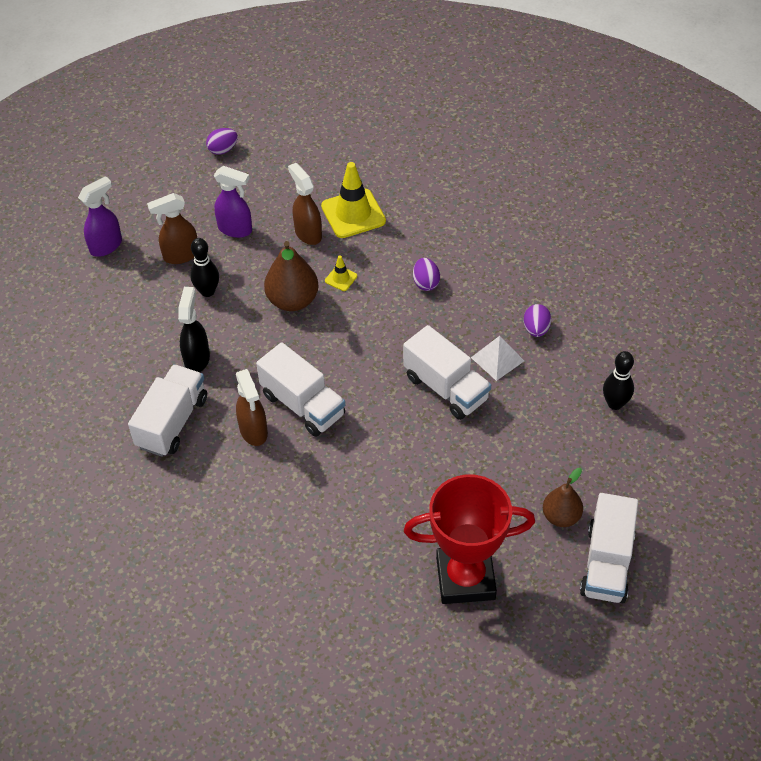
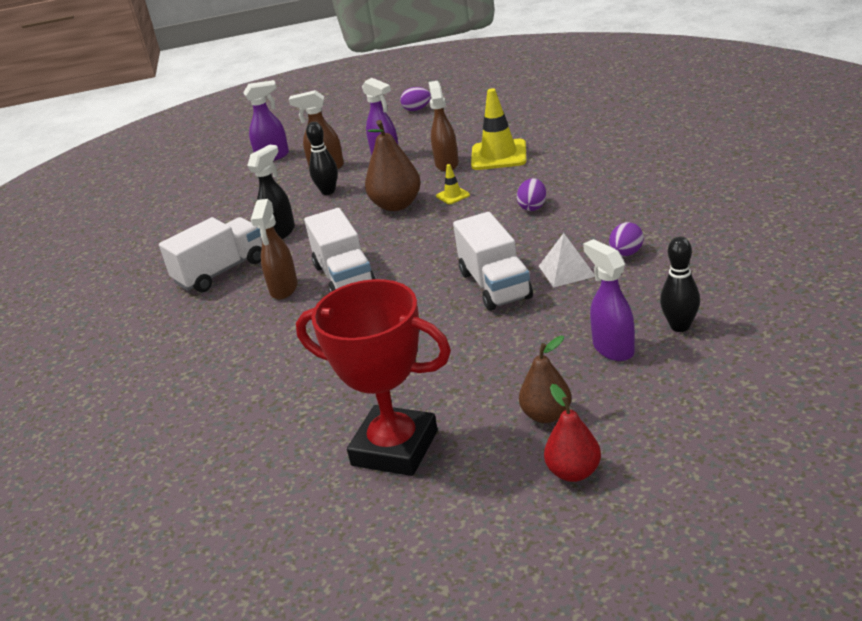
camera: 30 degrees right, 20 degrees down
white truck [580,493,638,603] -> red pear [544,384,601,482]
none -> purple spray bottle [583,239,635,361]

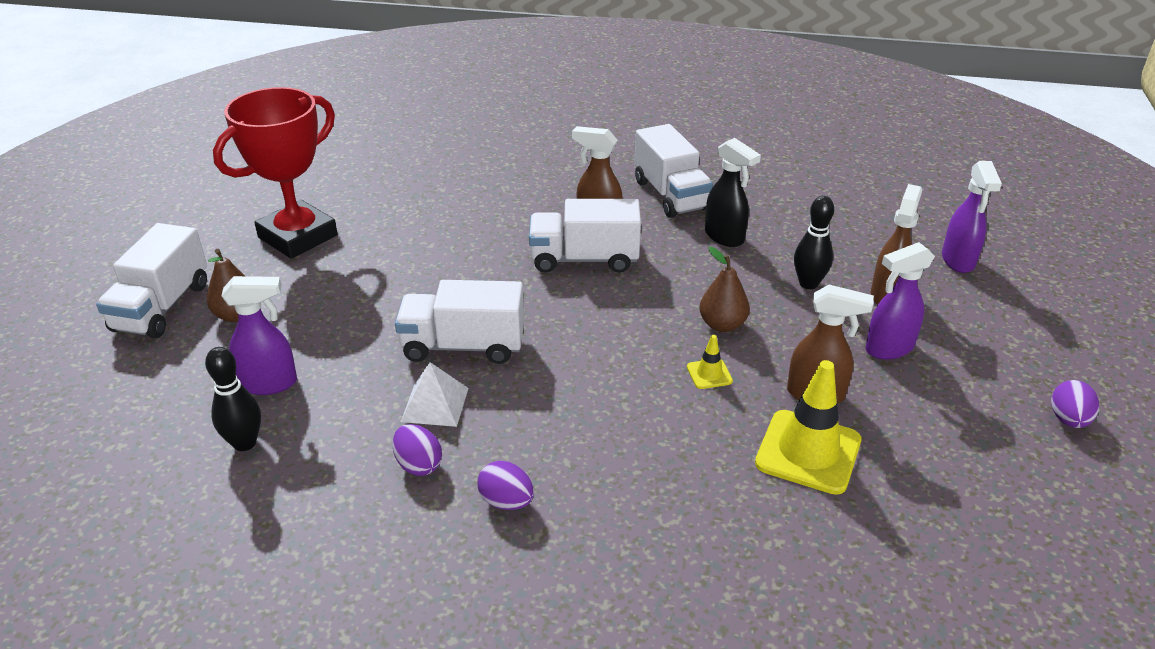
camera: 105 degrees right, 5 degrees up
brown pear [365,120,421,211] -> brown pear [699,247,750,332], size x0.66
purple egg [517,178,546,211] -> purple egg moved to [477,461,534,510]
red pear [544,384,601,482] -> white truck [96,223,207,338]

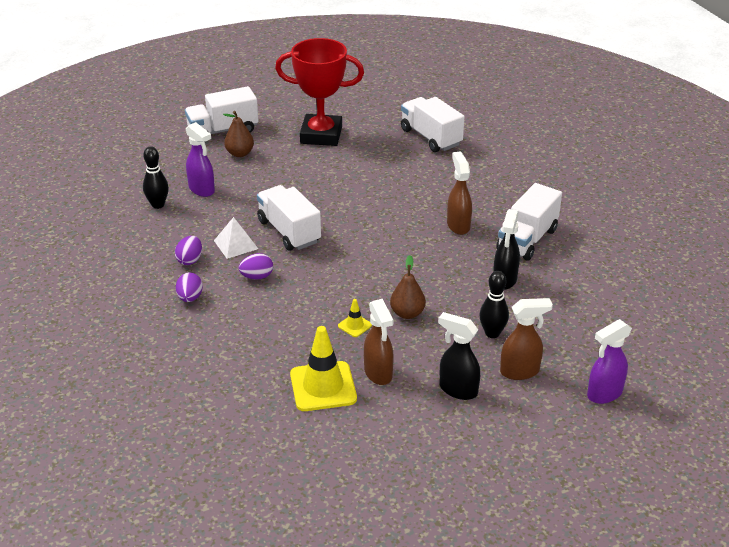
camera: 55 degrees right, 0 degrees up
white truck [529,199,641,273] -> white truck moved to [401,97,464,152]
purple spray bottle [865,242,935,360] -> black spray bottle [438,312,480,400]
purple egg [1051,380,1099,428] -> purple egg moved to [239,253,273,280]

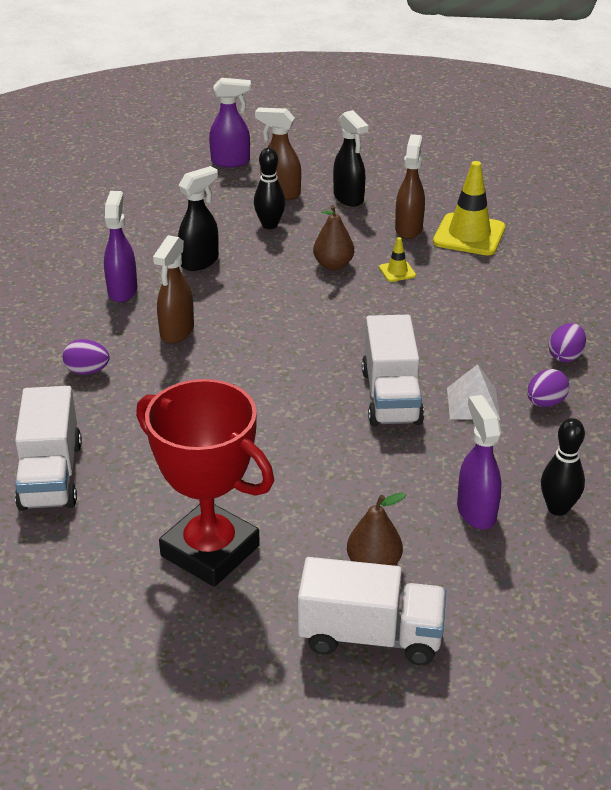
camera: 150 degrees left, 0 degrees up
purple egg [239,253,273,280] -> purple egg moved to [63,339,110,375]
white truck [496,183,562,261] -> purple spray bottle [104,191,137,302]

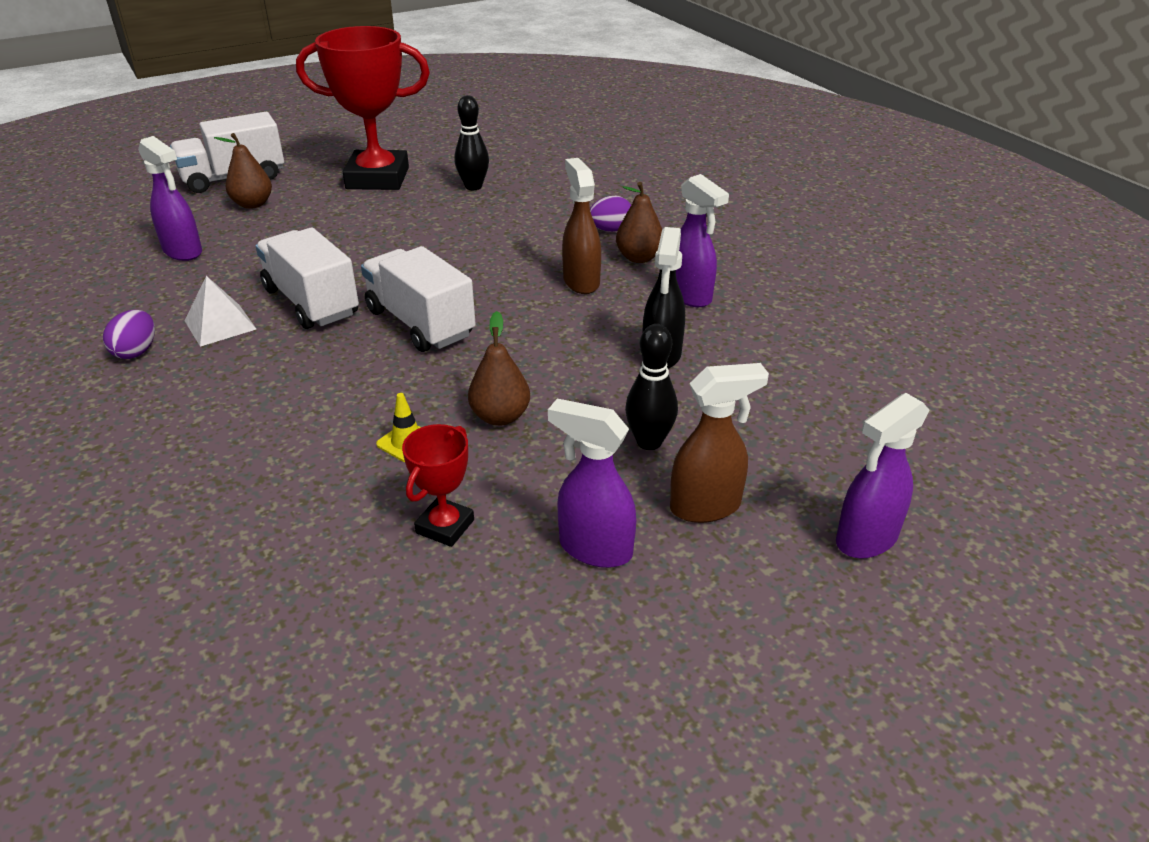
camera: 145 degrees right, 0 degrees up
white truck [15,386,82,511] -> white truck moved to [361,246,476,352]
black spray bottle [333,110,368,207] -> purple spray bottle [548,399,636,568]
brown spray bottle [395,134,425,239] -> red trophy [402,424,474,547]
yellow traffic cone [433,161,505,255] -> none
black bowling pin [541,418,585,516] -> black bowling pin moved to [455,95,489,190]
purple egg [549,323,586,362] -> none
none -> brown pear [616,182,662,263]

